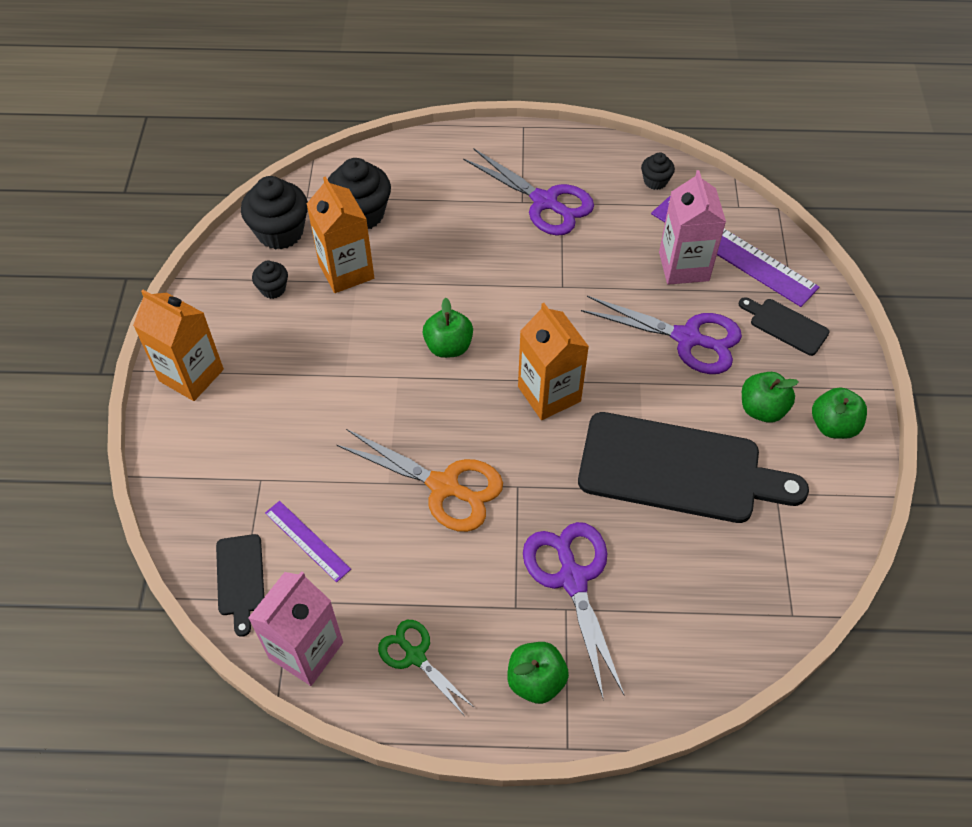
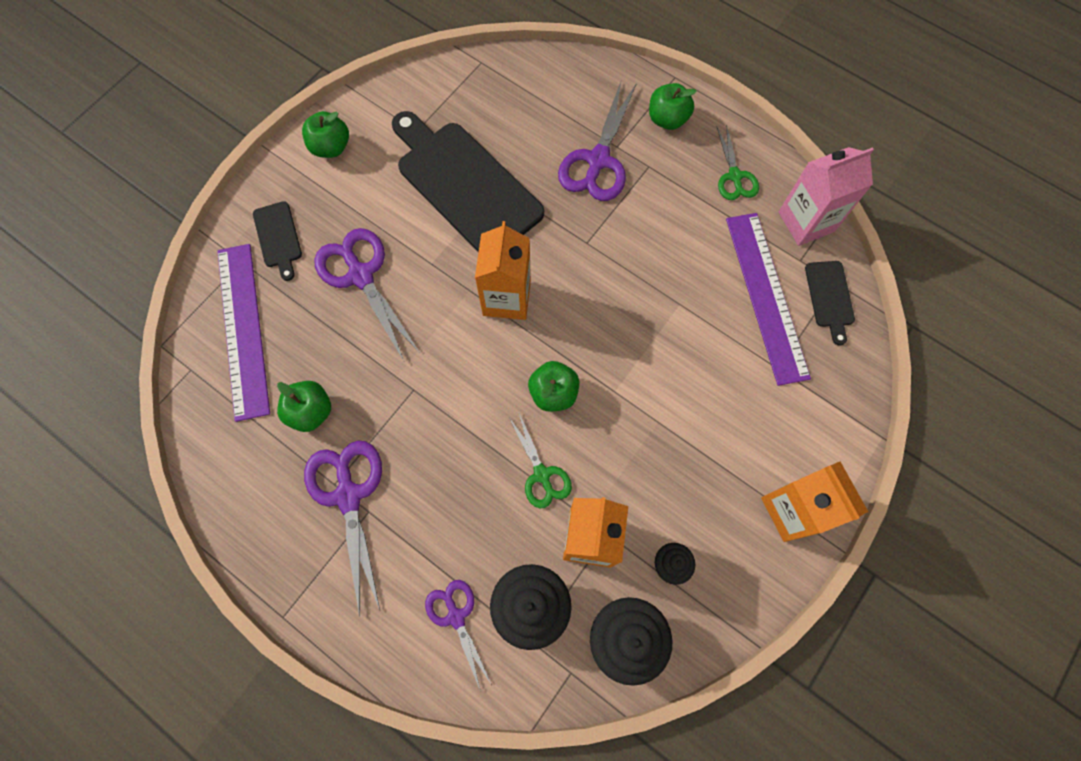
camera: 145 degrees left, 15 degrees up
black cutting board [216,534,264,637] -> black cutting board turned 150 degrees clockwise [805,261,855,346]
purple ruler [265,501,351,582] -> purple ruler [726,213,811,386], size x1.98
orange scissors [337,429,503,532] -> none
black cupcake [641,152,675,190] -> none
pink carton [659,170,726,285] -> none
green apple [742,372,799,423] -> green apple moved to [277,381,331,432]
none -> purple scissors [425,580,492,692]
none -> green scissors [510,413,572,508]

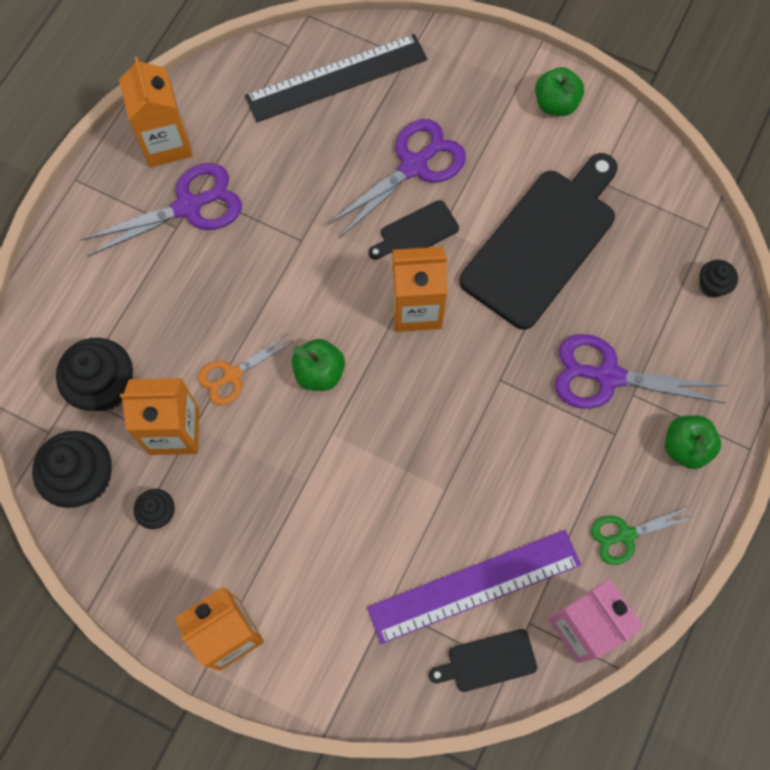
camera: 80 degrees right, 0 degrees up
purple ruler [217,244,270,422] -> black ruler [245,34,427,122]
black cutting board [253,201,302,281] -> black cutting board moved to [368,200,459,260]
green apple [277,381,331,432] -> none
purple scissors [425,580,492,692] -> none
green scissors [510,413,572,508] -> orange scissors [198,334,294,405]
none -> orange carton [119,57,193,167]
none -> black cupcake [699,260,738,298]

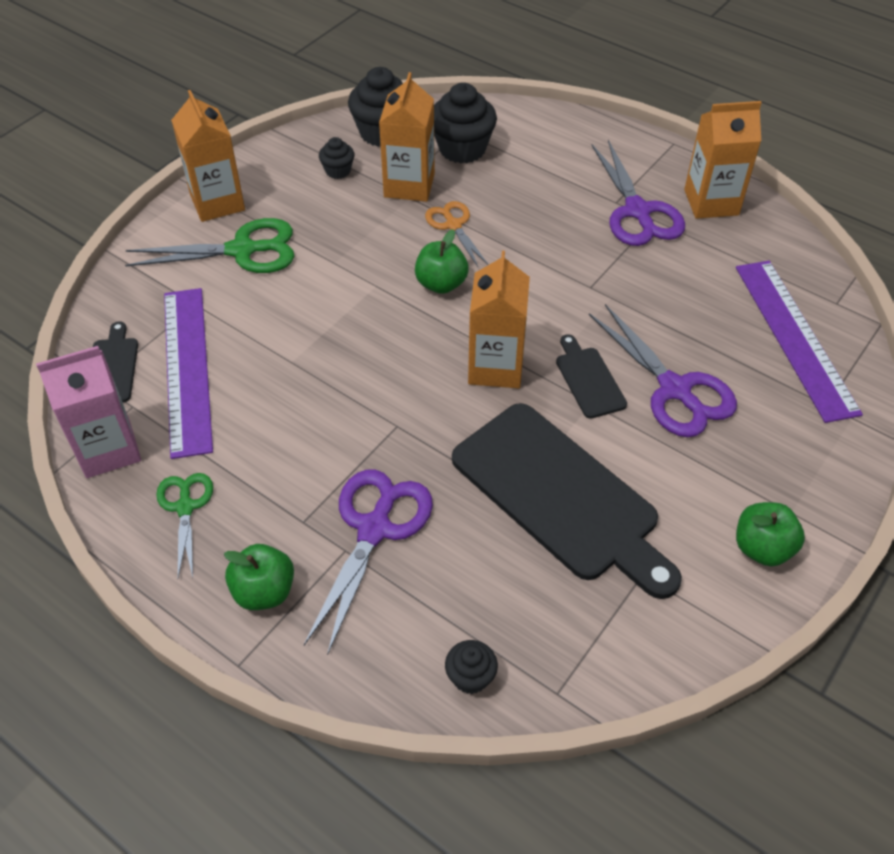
camera: 100 degrees right, 20 degrees down
black ruler [245,34,427,122] -> purple ruler [736,261,863,423]
none -> green scissors [125,218,294,273]

